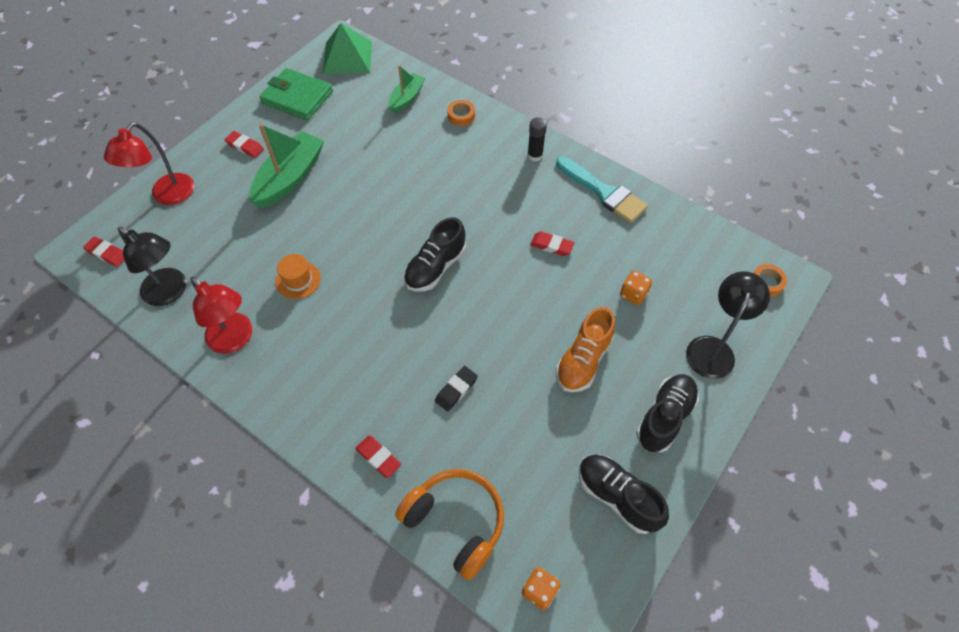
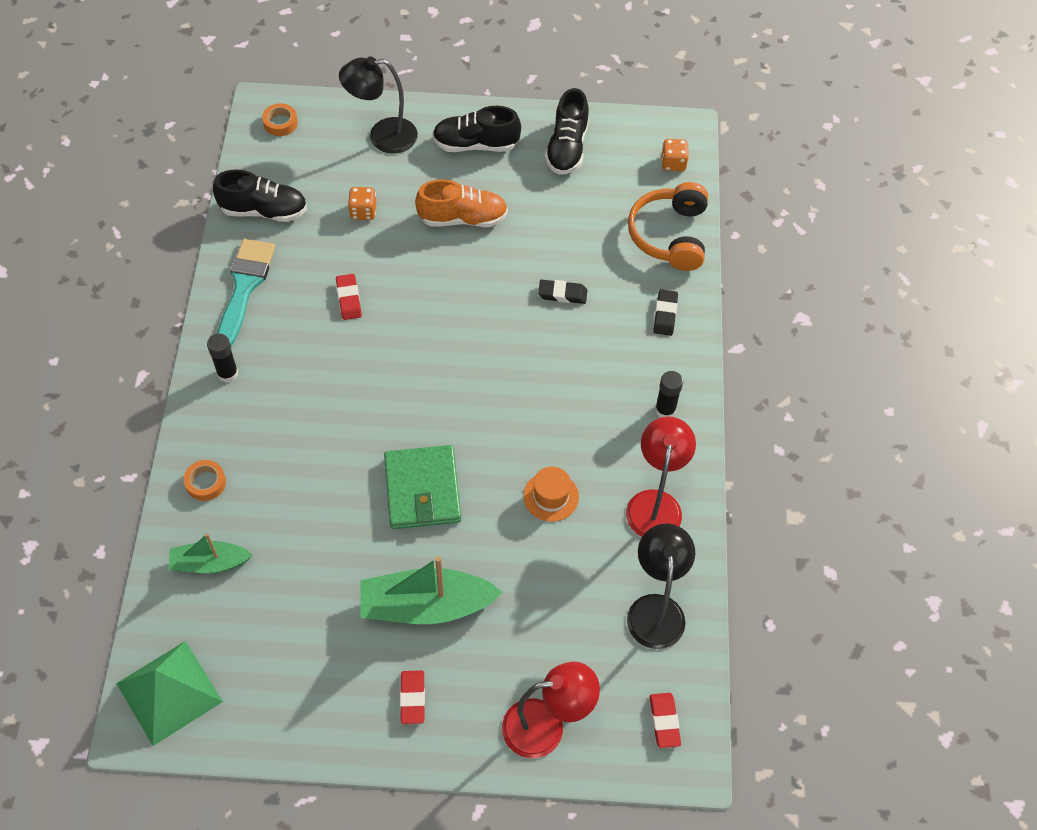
camera: 125 degrees left, 0 degrees up
green wallet [259,68,333,121] -> green wallet moved to [384,445,461,529]
red eraser [355,436,401,478] -> black eraser [653,289,678,336]
black shoe [404,217,466,291] -> black shoe moved to [213,170,307,222]
none -> black glue stick [655,371,683,418]

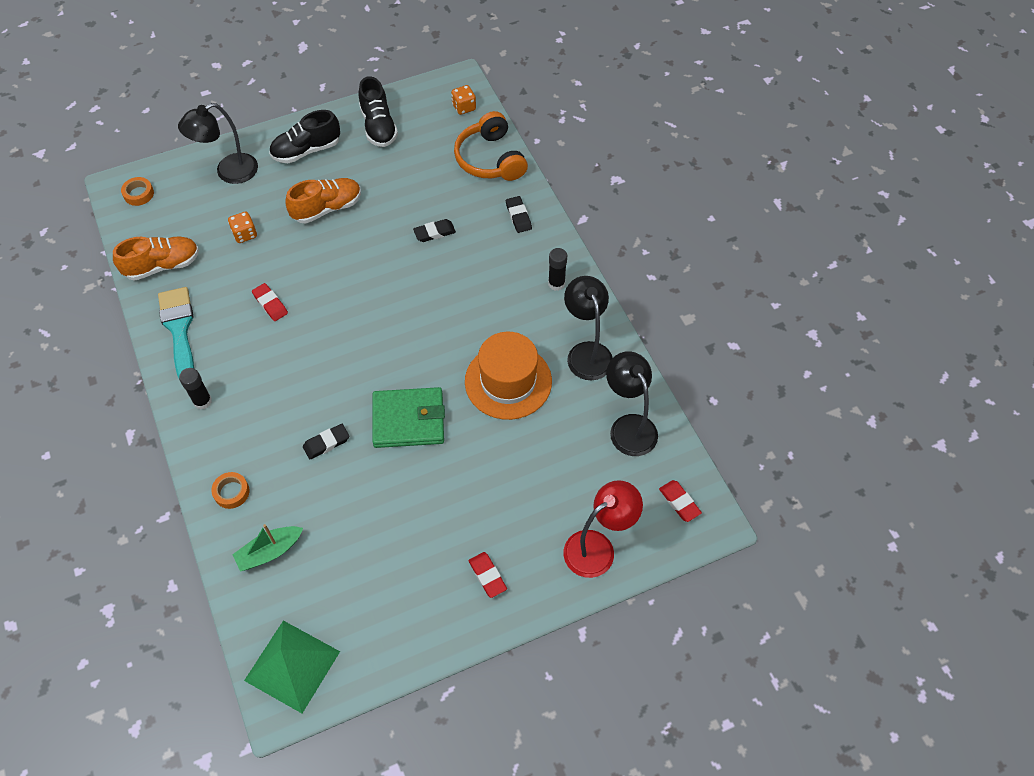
camera: 25 degrees left, 0 degrees up
black shoe [213,170,307,222] -> orange shoe [113,236,199,281]
green boat [360,556,503,624] -> none
green wallet [384,445,461,529] -> green wallet turned 60 degrees counterclockwise [372,387,445,448]
orange hat [523,466,579,522] -> orange hat [465,332,552,420], size x1.89
red lamp [626,417,696,537] -> black lamp [564,276,613,380]
none -> black eraser [303,424,349,459]

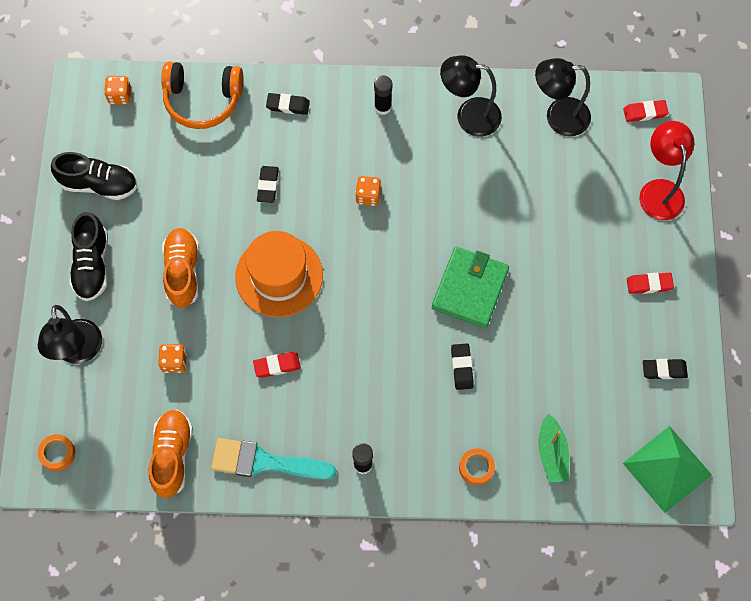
camera: 65 degrees left, 10 degrees up
orange hat [465,332,552,420] -> orange hat moved to [235,231,323,317]
none -> orange dice [355,176,381,206]
none -> black eraser [643,359,688,379]

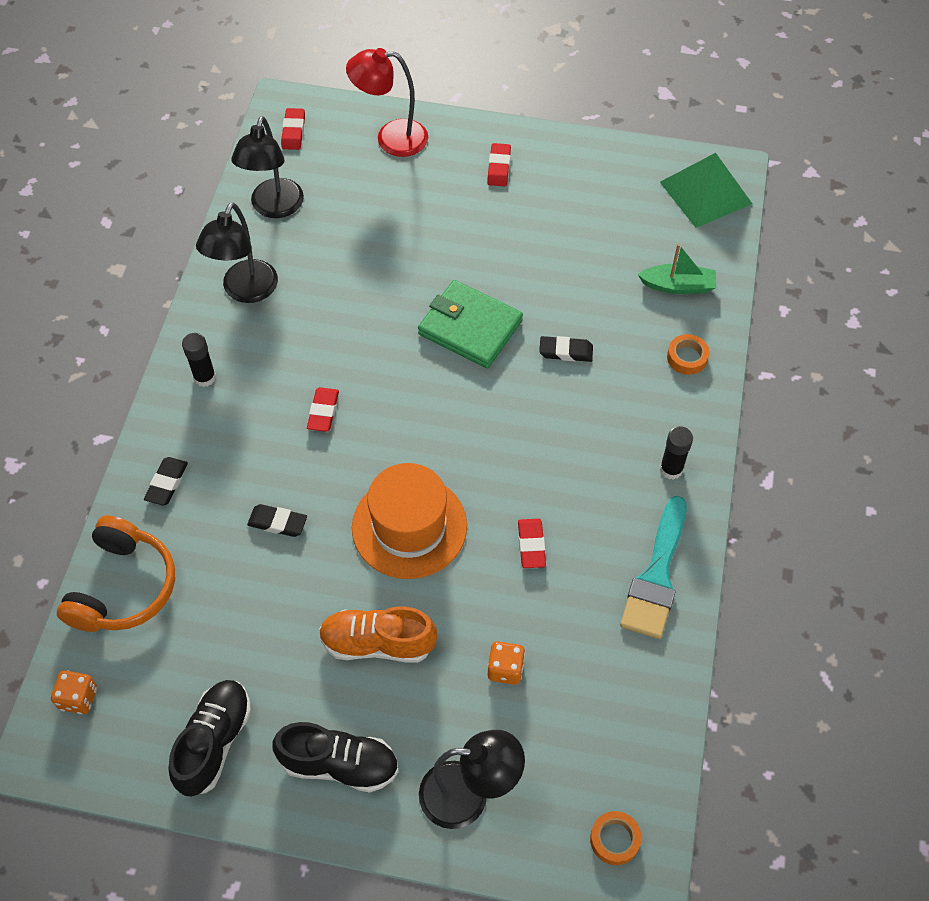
camera: 80 degrees left, 10 degrees down
orange shoe [149,410,193,498] -> none
orange dice [355,176,381,206] -> red eraser [307,387,339,432]
black eraser [643,359,688,379] -> none

